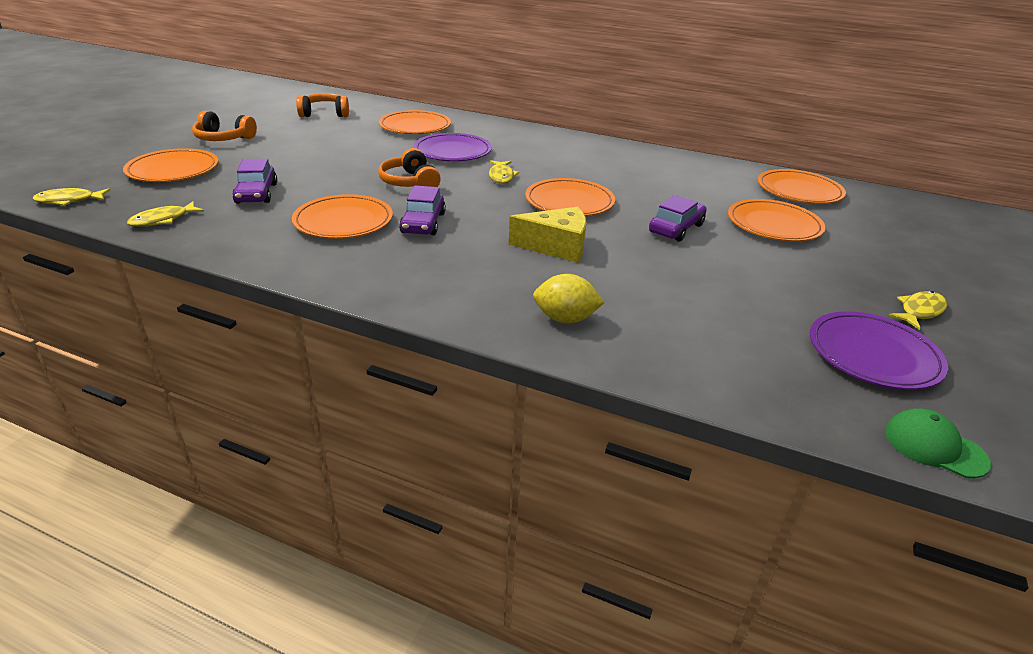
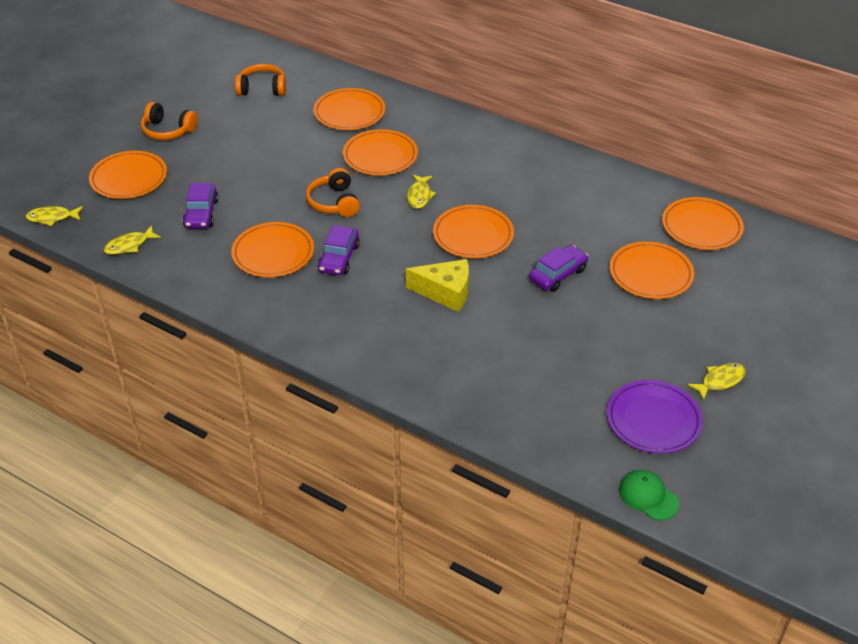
camera: 10 degrees right, 10 degrees up
purple plate [413,133,492,161] -> orange plate [343,129,418,176]
yellow lemon [533,274,605,323] -> none

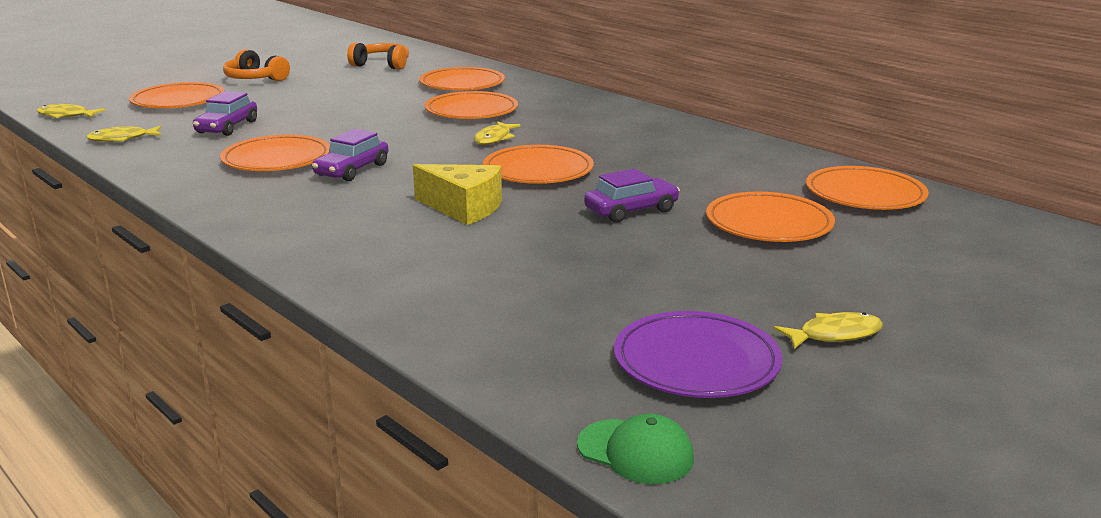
camera: 15 degrees right, 20 degrees down
orange headphones [306,168,360,217] -> none
green cap [619,470,679,520] -> green cap turned 150 degrees clockwise [577,414,694,484]

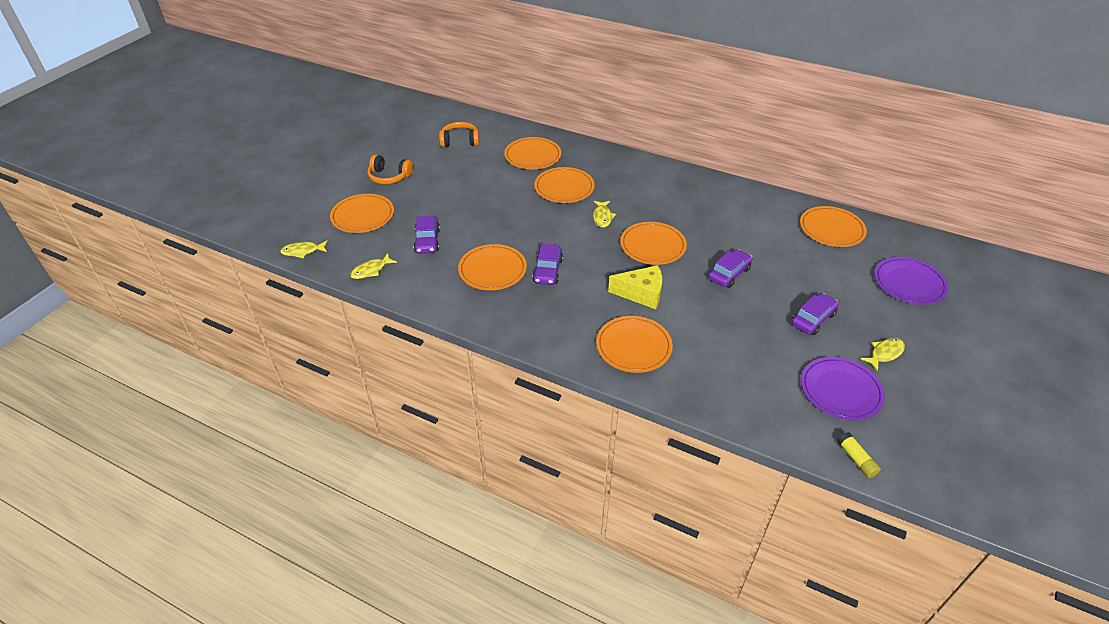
camera: 20 degrees left, 20 degrees up
green cap [577,414,694,484] -> yellow glue stick [837,432,881,478]
orange plate [706,192,835,242] -> orange plate moved to [596,316,673,373]
none -> purple car [791,293,839,335]
none -> purple plate [874,257,949,305]

